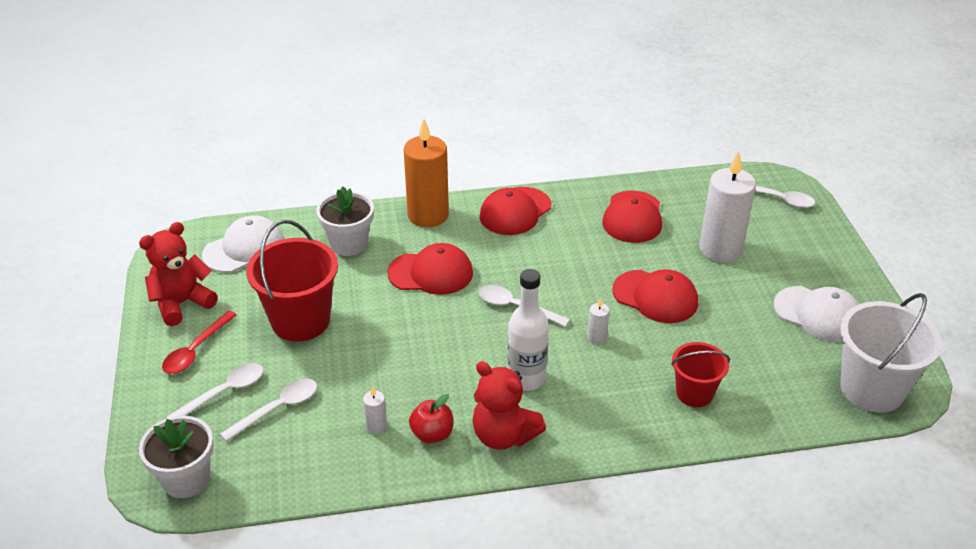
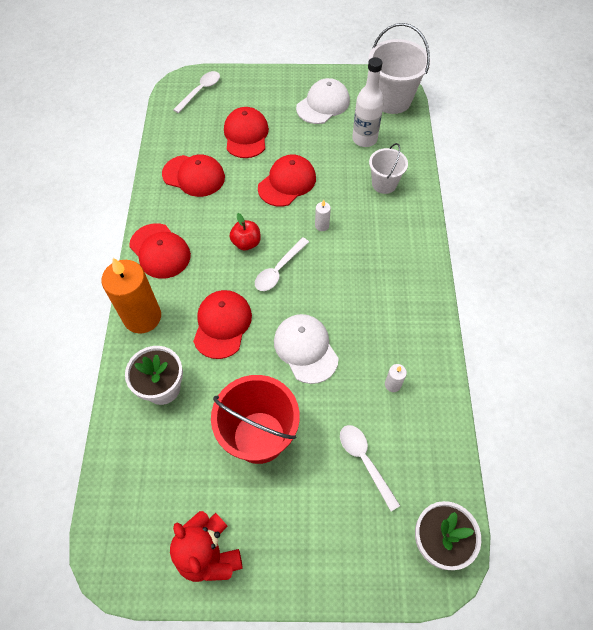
camera: 80 degrees left, 20 degrees up
red spoon [162,310,237,374] -> none
white spoon [166,363,263,418] -> none
white cap [202,216,284,273] -> white cap moved to [274,314,339,384]
red apple [409,394,453,444] -> red apple moved to [230,213,261,250]
red teddy bear [472,361,546,450] -> none
white bottle [507,269,549,391] -> white bottle moved to [352,57,384,147]
red bucket [671,342,730,407] -> white bucket [369,143,408,194]
white candle [699,151,756,262] -> red cap [224,107,269,158]

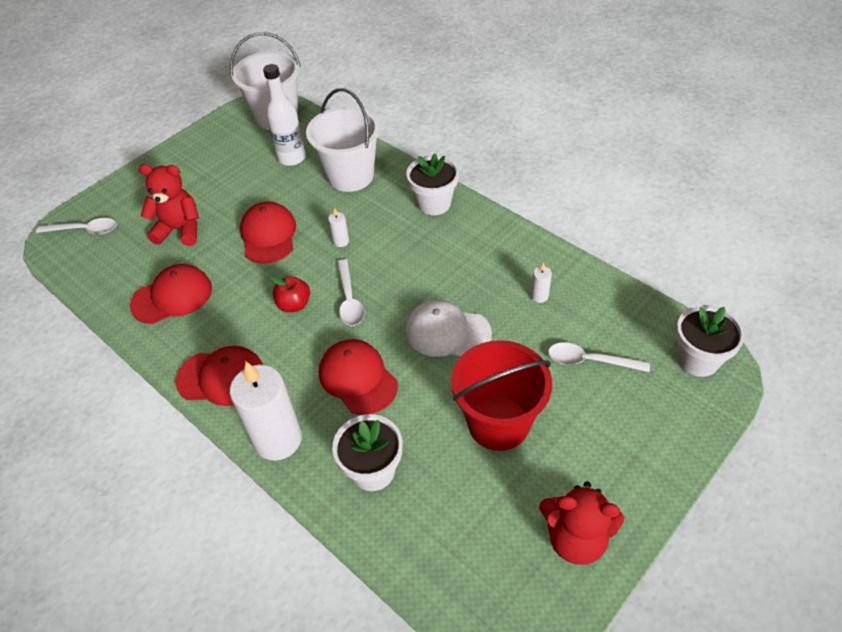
camera: 45 degrees left, 10 degrees down
orange candle [101,258,161,334] -> white candle [229,362,302,461]
white spoon [173,71,220,113] -> white spoon turned 105 degrees clockwise [36,218,117,234]
red cap [224,107,269,158] -> red teddy bear [139,164,199,246]
white cap [296,78,350,124] -> none
white bucket [369,143,408,194] -> white bucket [306,88,380,192], size x1.70
none -> white flower pot [406,154,459,215]

